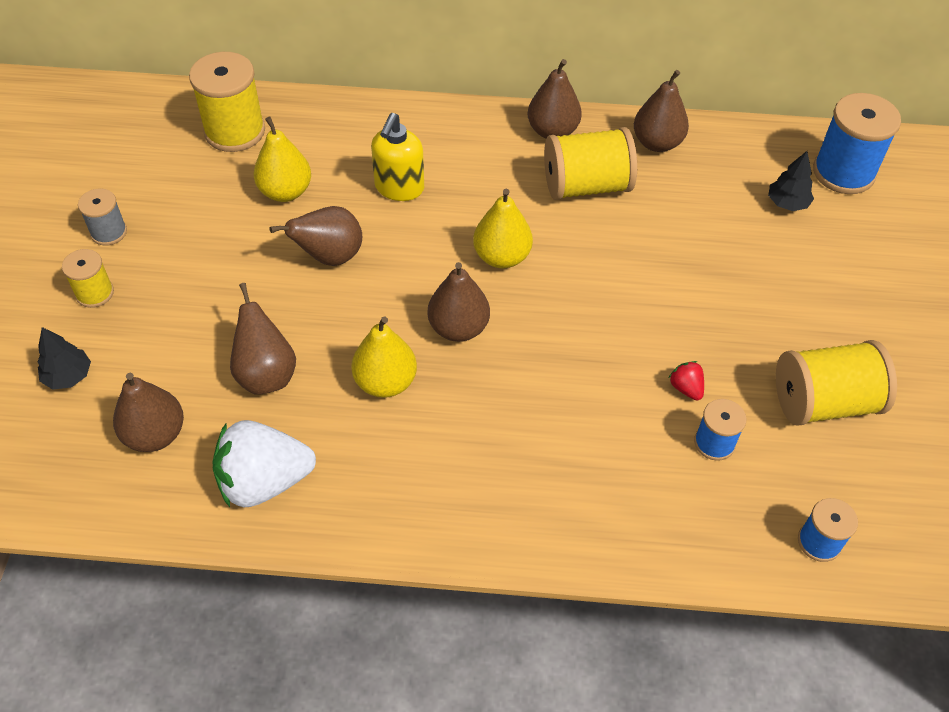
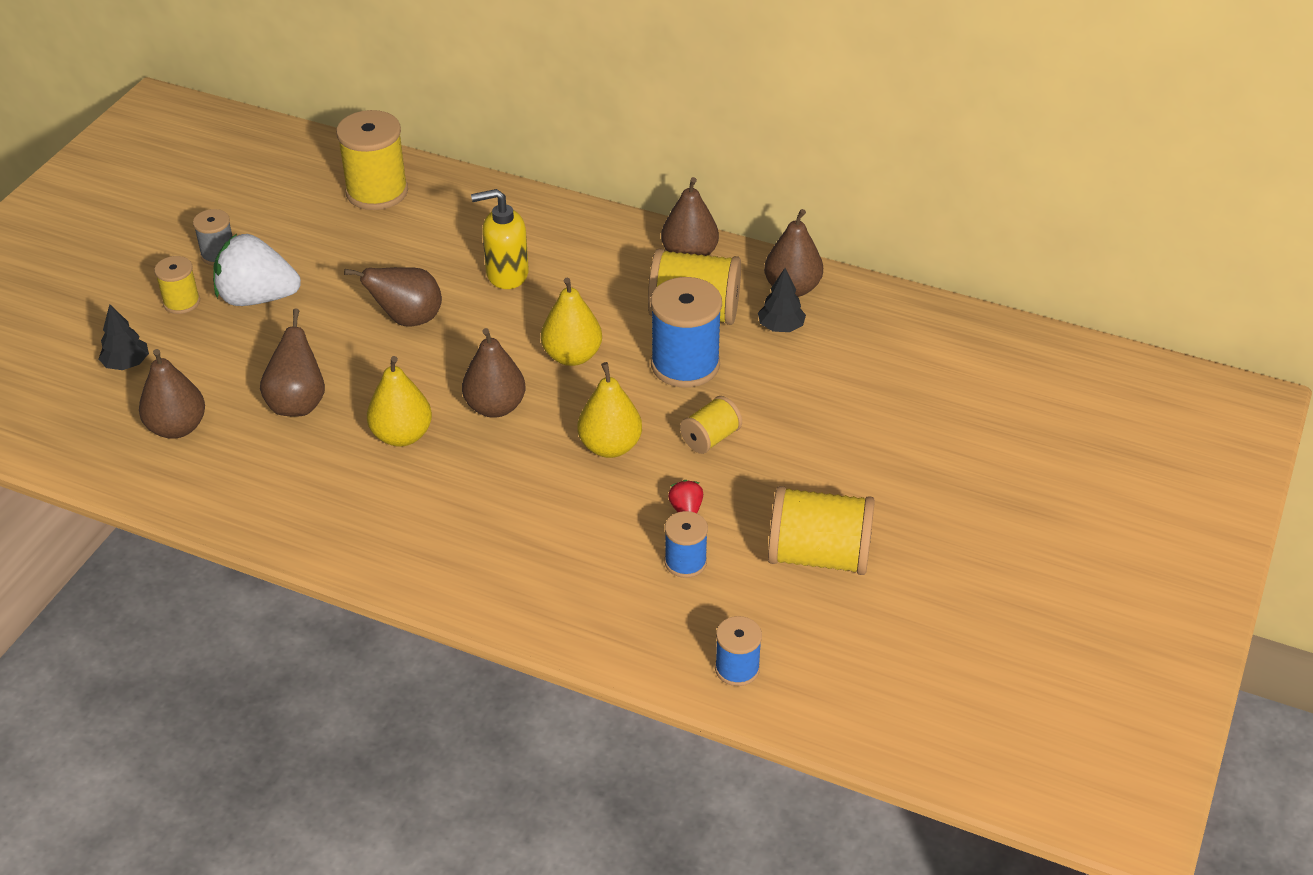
camera: 20 degrees right, 10 degrees down
white strawberry [212,420,316,507] -> white strawberry moved to [213,234,301,306]
yellow pear [254,117,311,202] -> yellow pear moved to [578,362,642,458]
yellow soap dispenser [371,113,424,201] -> yellow soap dispenser turned 45 degrees clockwise [471,189,529,289]
black tree [768,151,814,211] -> black tree moved to [758,268,806,332]
blue spool [813,93,901,194] -> blue spool moved to [651,277,722,388]
none -> yellow spool [680,396,742,454]

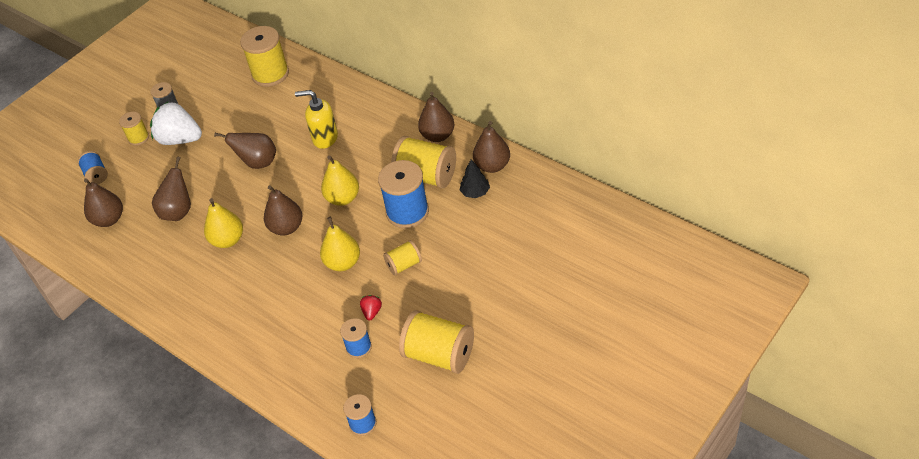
camera: 20 degrees right, 5 degrees up
black tree [99,304,149,370] -> blue spool [78,151,108,184]

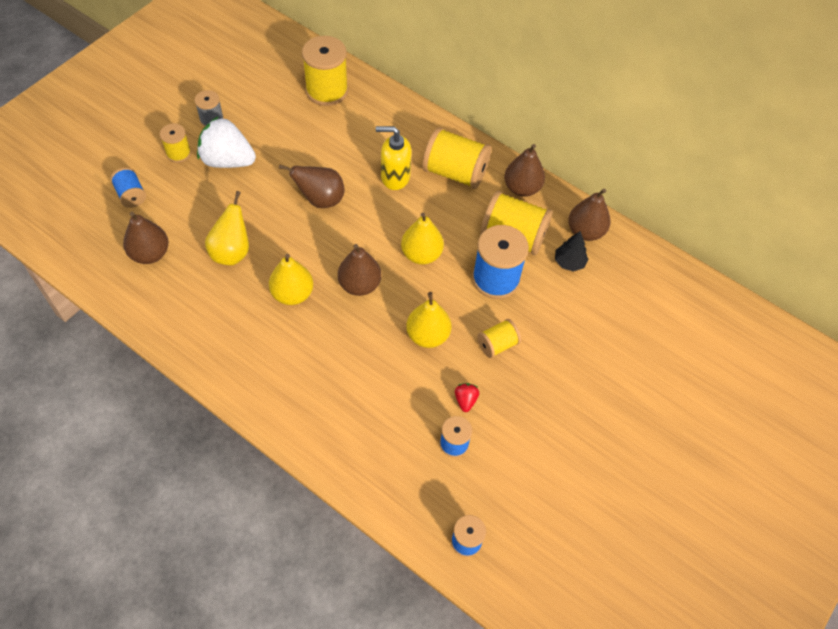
camera: 10 degrees left, 10 degrees up
brown pear [152,157,191,221] -> yellow pear [205,191,249,265]
yellow spool [399,310,474,374] -> yellow spool moved to [422,127,491,189]

